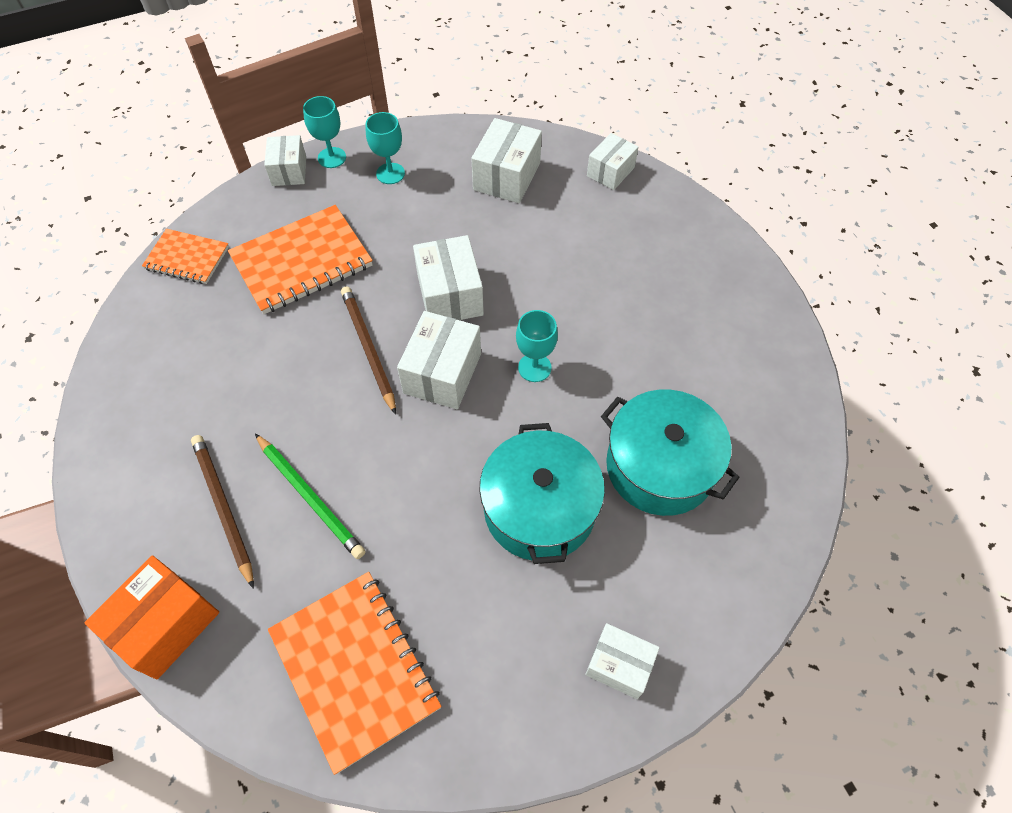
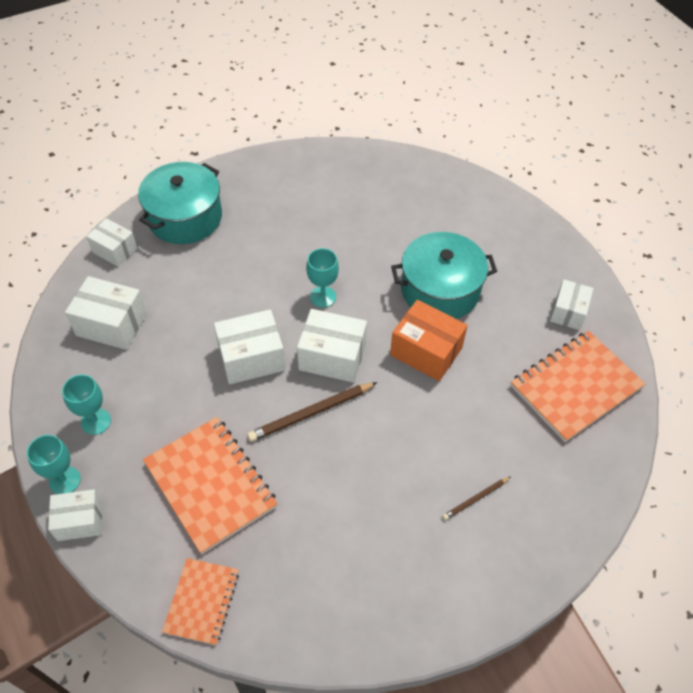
camera: 95 degrees left, 5 degrees down
orange box [84,555,219,680] -> orange box moved to [390,300,468,381]
brown pencil [191,435,254,589] -> brown pencil [443,477,510,520], size x0.55
green pencil [255,434,366,559] -> none
white box [585,623,660,699] -> white box moved to [550,279,594,330]
turquoise pot [601,389,740,516] -> turquoise pot moved to [138,162,222,244]

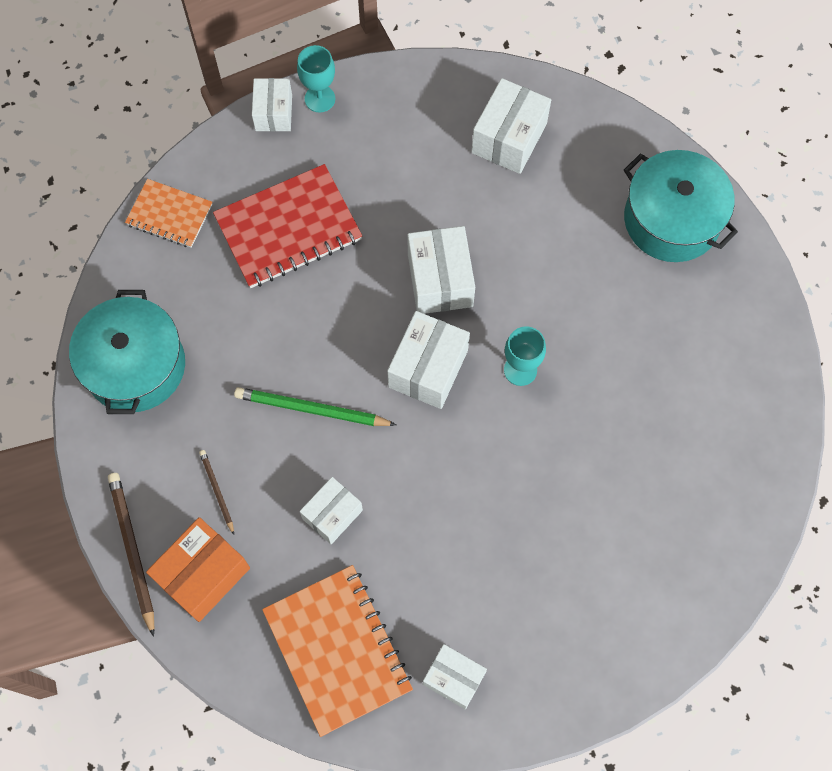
camera: 100 degrees right, 15 degrees up
turquoise goblet [62,374,111,435] -> none
white box [86,218,137,267] -> white box moved to [300,477,363,544]
orange notebook [143,417,278,554] -> red notebook [213,164,362,288]
brown pencil [247,382,377,442] -> brown pencil moved to [108,473,155,637]
orange box [390,300,468,381] -> orange box moved to [146,517,250,622]
turquoise pot [391,232,497,319] -> turquoise pot moved to [69,290,185,414]
none -> green pencil [234,387,397,426]

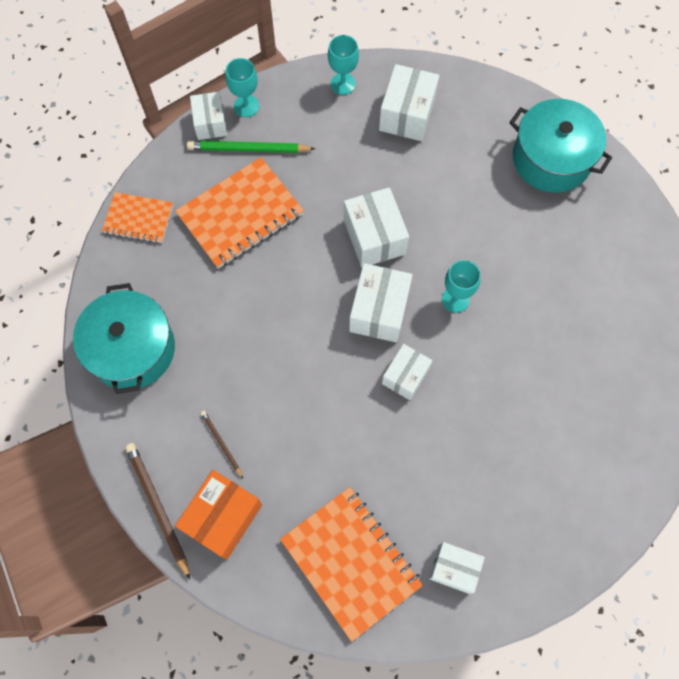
camera: 10 degrees left, 0 degrees up
red notebook [213,164,362,288] -> orange notebook [175,157,304,269]
green pencil [234,387,397,426] -> green pencil moved to [187,140,315,153]
white box [300,477,363,544] -> white box moved to [382,344,433,400]
none -> turquoise goblet [328,35,359,95]

